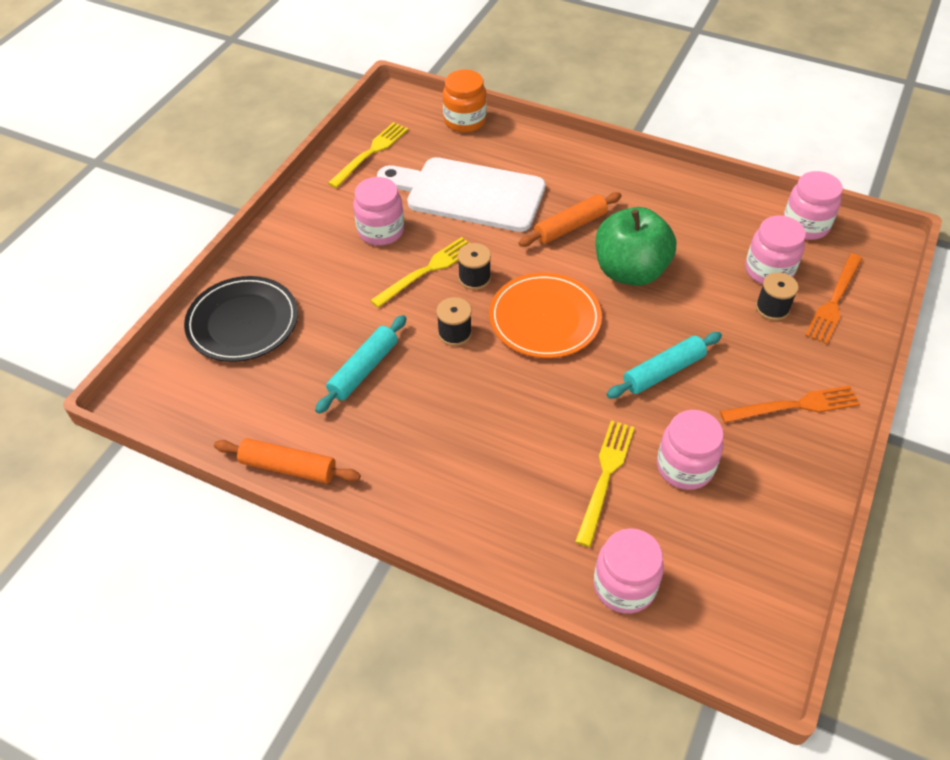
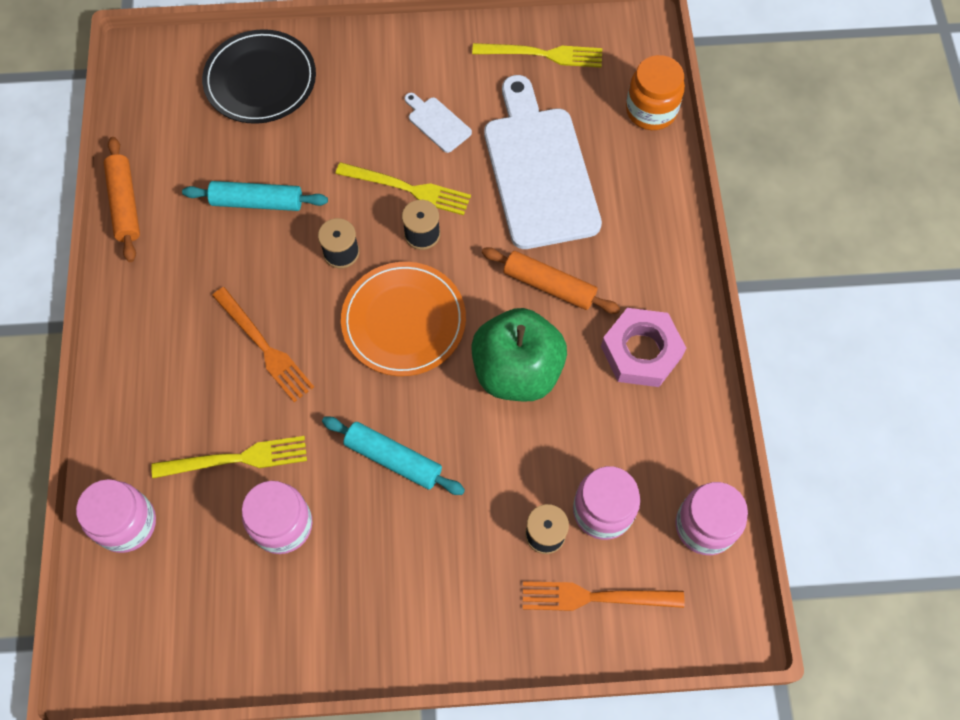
camera: 60 degrees right, 15 degrees up
pink jar [353,177,404,246] -> white cutting board [404,93,472,153]
orange fork [720,385,860,423] -> orange fork moved to [212,287,314,402]
none -> pink nut [601,308,686,387]

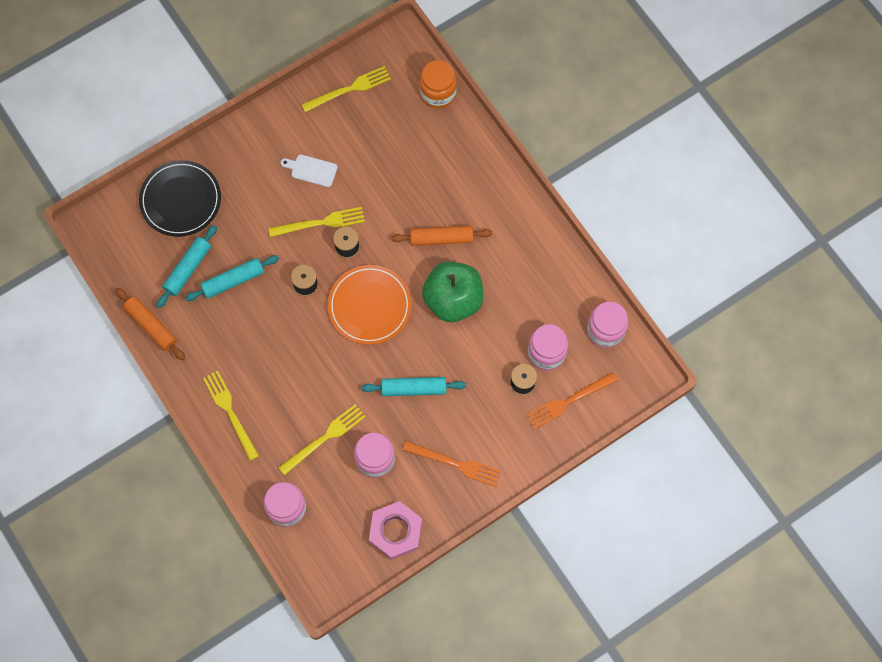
camera: 30 degrees left, 5 degrees up
orange fork [212,287,314,402] -> orange fork moved to [403,441,501,487]
white cutting board [484,75,602,249] -> none
pink nut [601,308,686,387] -> pink nut moved to [369,501,422,560]
none -> turquoise rolling pin [156,225,217,308]
none -> yellow fork [203,370,259,461]

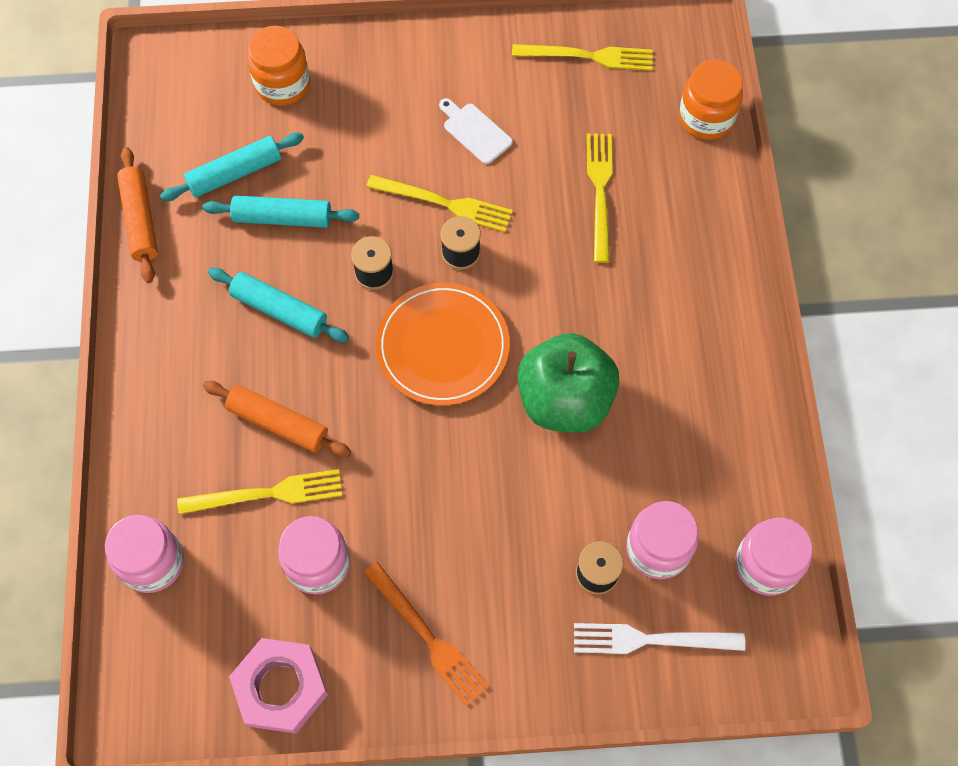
camera: 30 degrees right, 5 degrees down
black plate [139,160,221,237] -> orange jar [248,26,310,106]
yellow fork [203,370,259,461] -> yellow fork moved to [587,133,613,263]
turquoise rolling pin [362,377,466,396] -> turquoise rolling pin moved to [208,268,349,342]
orange rolling pin [391,226,492,246] -> orange rolling pin moved to [203,381,351,457]
orange fork [526,372,618,429] -> white fork [574,623,745,654]

